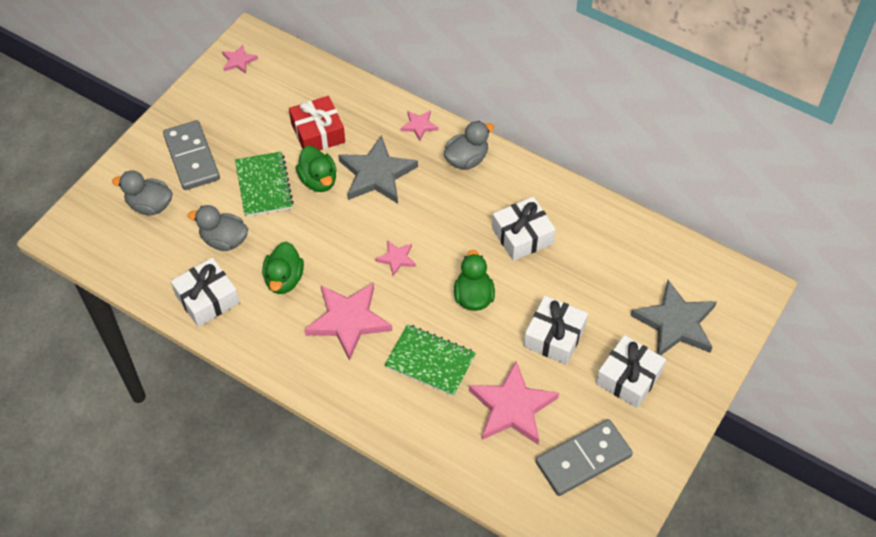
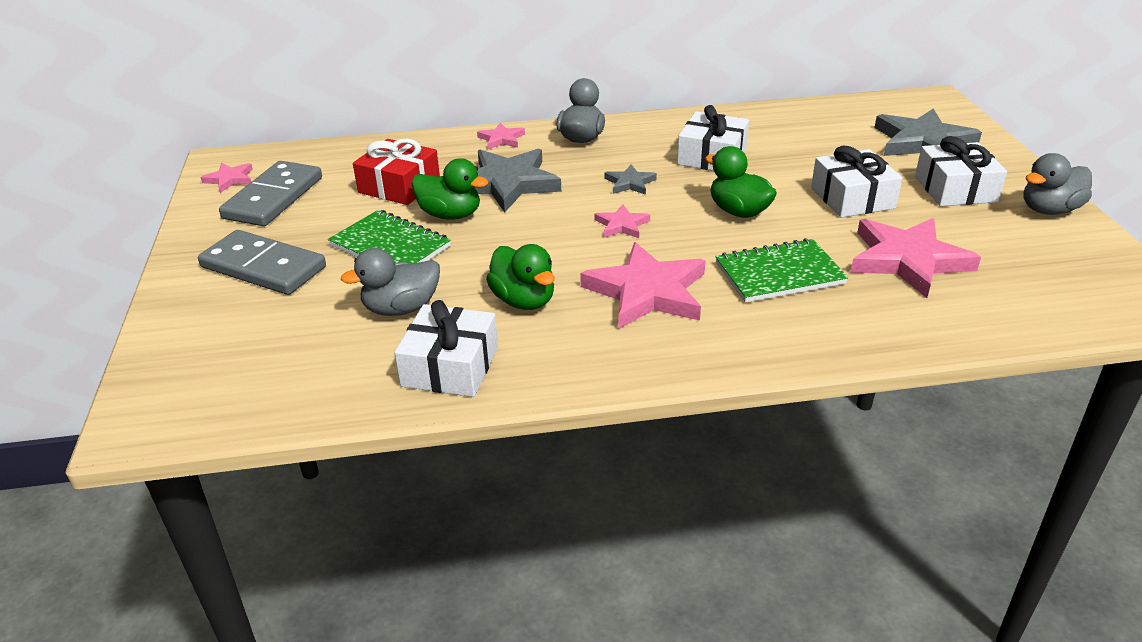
camera: 40 degrees left, 20 degrees down
grey duck [112,170,172,215] -> grey duck moved to [1023,153,1092,215]
grey domino [535,419,633,496] -> grey domino moved to [219,161,322,226]
none -> grey star [605,164,657,195]

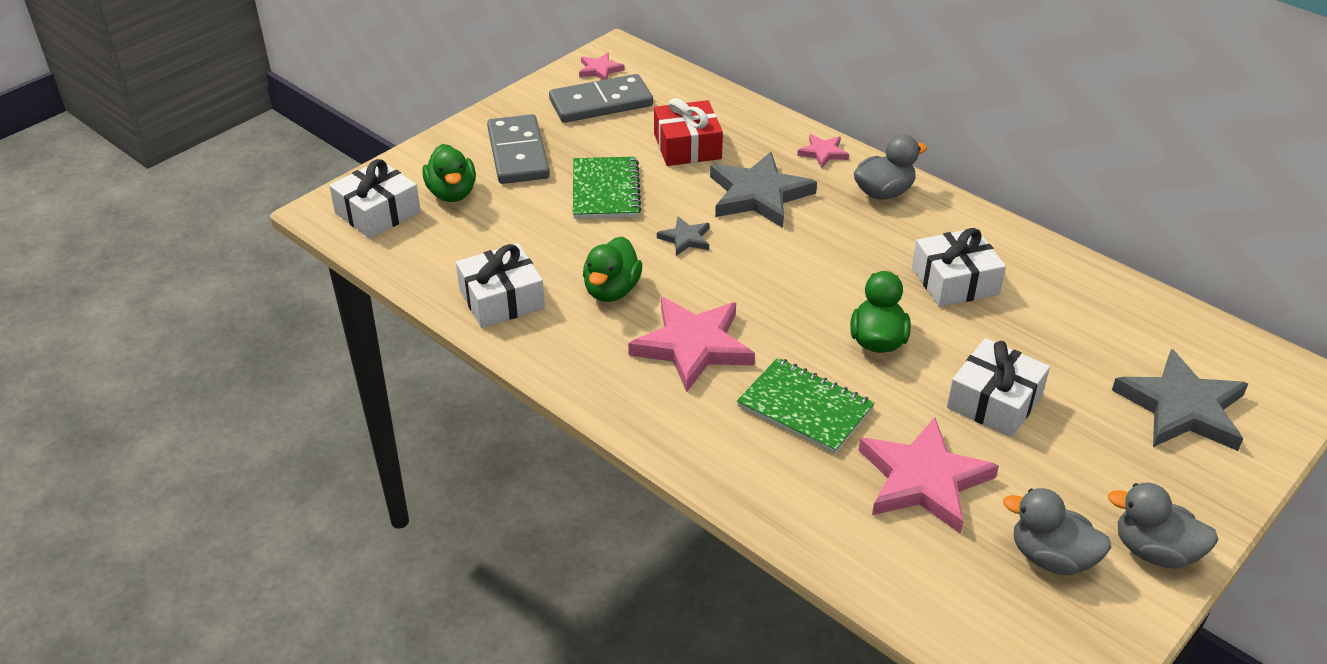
camera: 50 degrees right, 5 degrees up
grey duck [341,248,440,316] -> grey duck moved to [1003,488,1112,575]
green duck [412,158,489,220] -> green duck moved to [422,144,476,202]
pink star [594,204,650,238] -> none
grey star [605,164,657,195] -> grey star moved to [657,216,710,256]
white gift [915,136,1007,206] -> white gift moved to [329,159,421,239]

